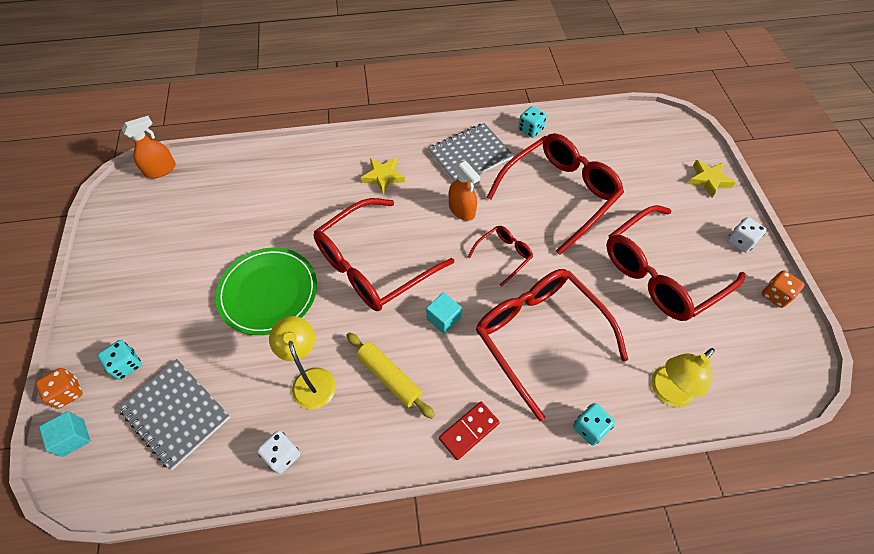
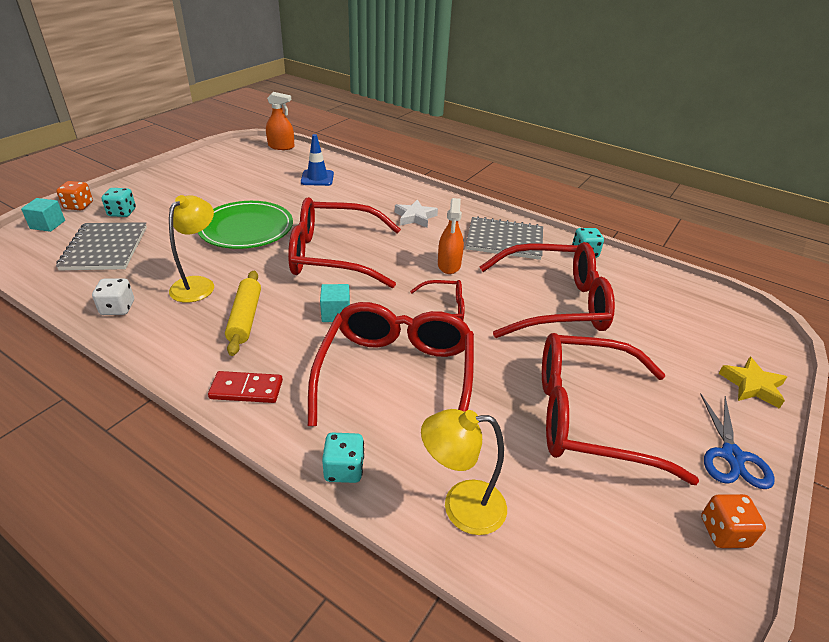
camera: 40 degrees right, 20 degrees down
yellow star [361,158,405,194] -> white star [395,199,438,228]
white dice [727,217,767,253] -> blue scissors [700,394,775,489]
none -> blue traffic cone [301,134,334,186]

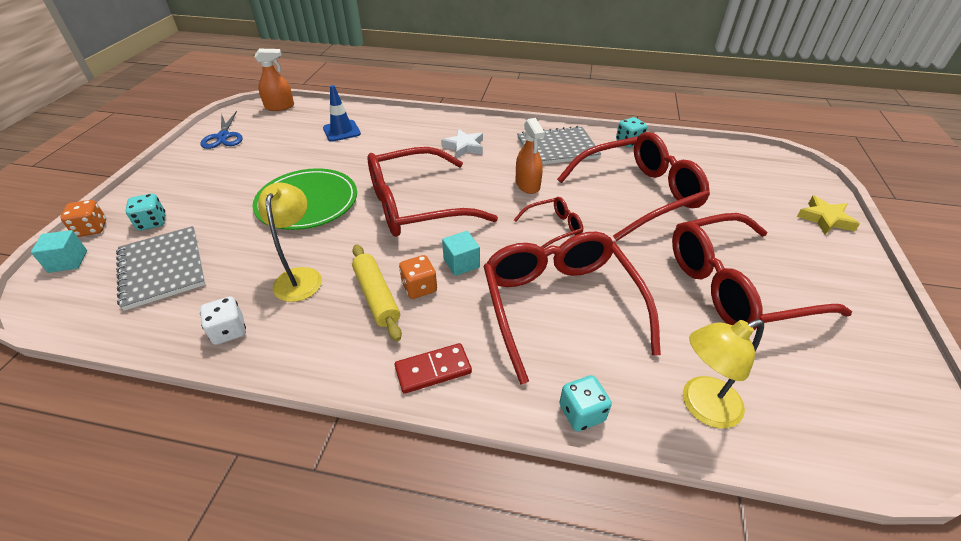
camera: 20 degrees left, 5 degrees up
blue scissors [700,394,775,489] -> blue scissors moved to [200,111,243,149]
orange dice [701,494,766,548] -> orange dice moved to [399,255,437,299]

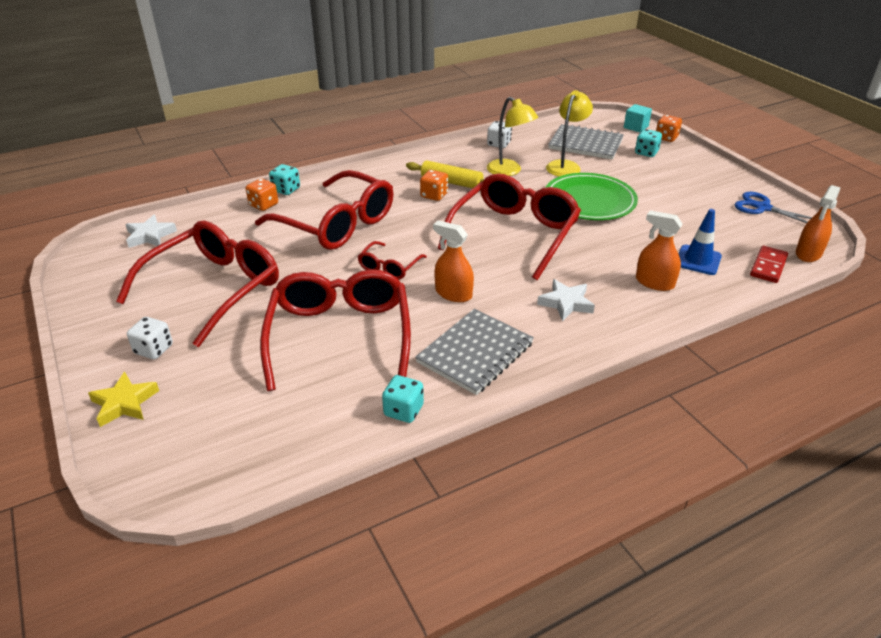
camera: 140 degrees right, 5 degrees down
red domino [395,343,472,394] -> red domino moved to [750,246,788,283]
turquoise cube [442,231,480,276] -> none
red glasses [557,132,710,241] -> red glasses turned 150 degrees clockwise [260,269,411,391]
yellow lamp [683,319,764,428] -> yellow lamp moved to [546,90,593,177]
none -> white star [125,215,177,248]
none -> white dice [127,317,173,359]
none -> orange dice [246,178,278,211]
none -> orange spray bottle [636,210,683,291]

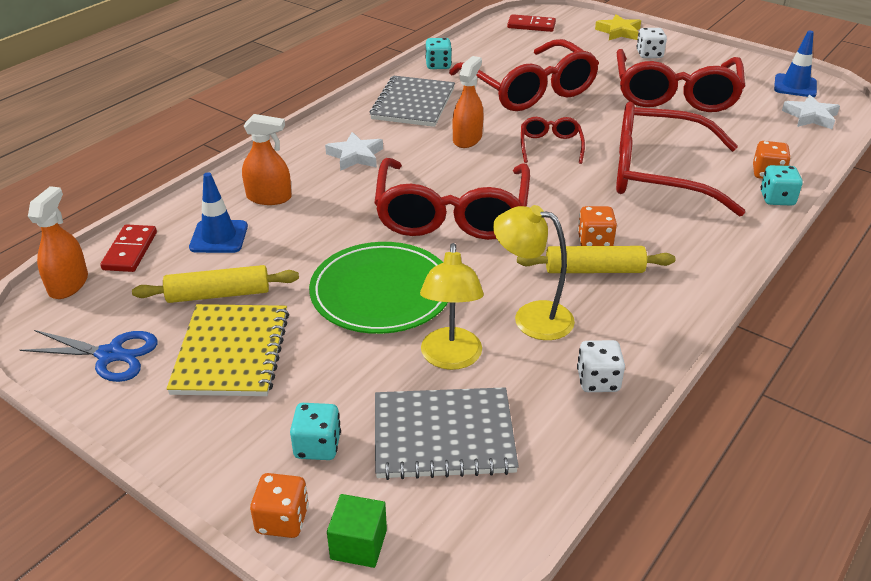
camera: 155 degrees right, 0 degrees up
orange spray bottle [433,220,474,302] -> orange spray bottle turned 75 degrees counterclockwise [453,56,484,148]
turquoise cube [624,104,652,133] -> green cube [327,494,387,568]
none -> yellow rolling pin [132,265,299,303]
none -> yellow notebook [166,304,289,396]
none -> red domino [507,14,556,32]
none -> blue traffic cone [774,31,817,97]

